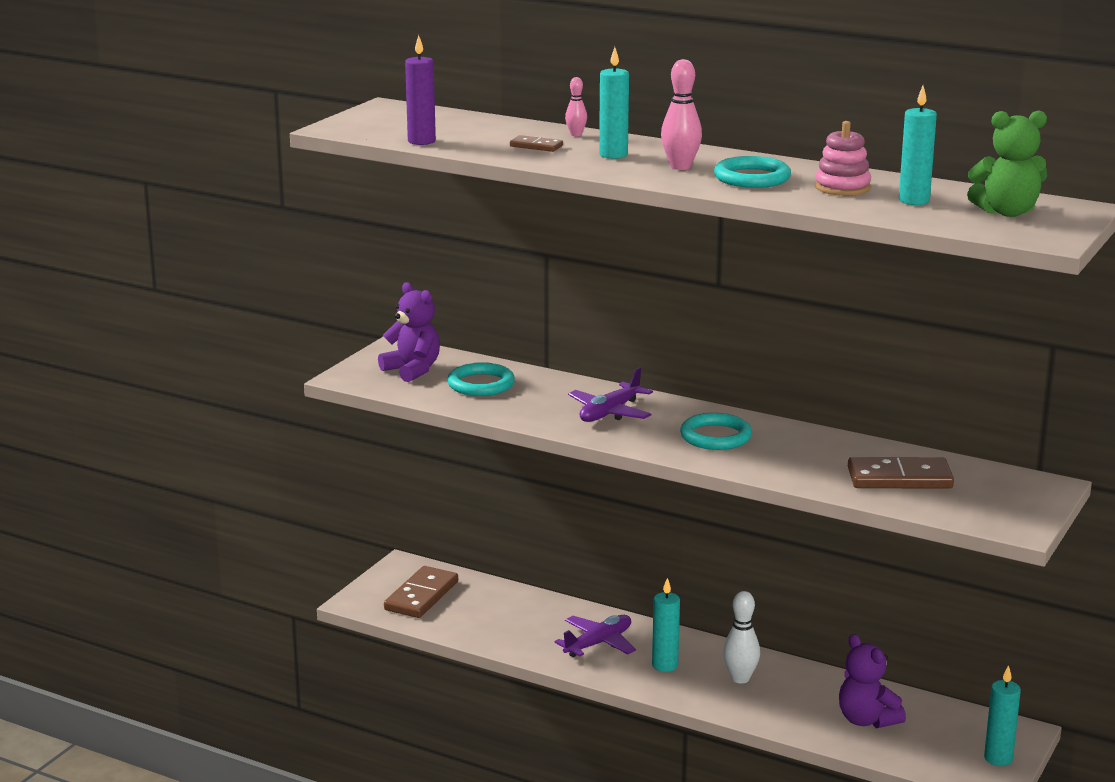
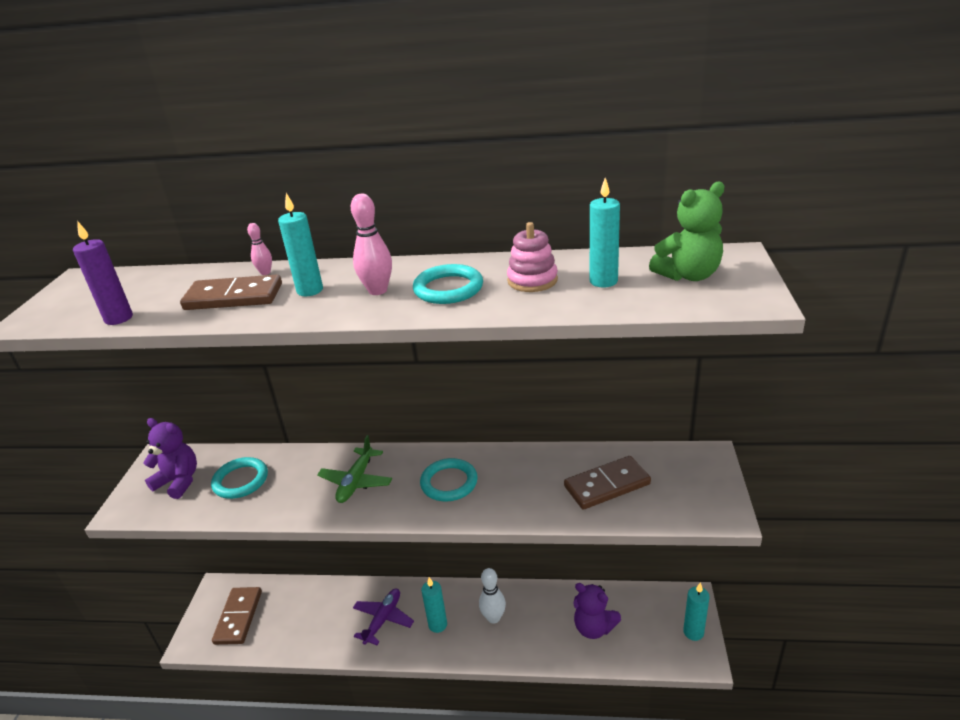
camera: 20 degrees left, 10 degrees up
brown domino [510,135,563,152] -> brown domino [180,275,282,310], size x1.97
purple plane [568,367,653,422] -> green plane [317,435,392,503]

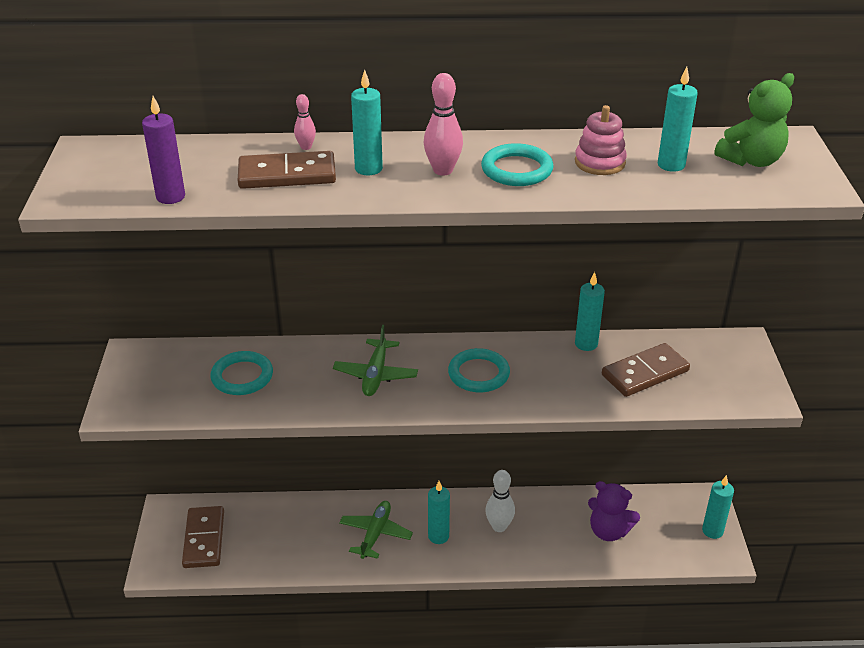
camera: 10 degrees left, 5 degrees up
purple teddy bear [143,418,197,499] -> none
purple plane [353,589,414,645] -> green plane [339,501,413,559]
none -> turquoise candle [575,272,605,351]

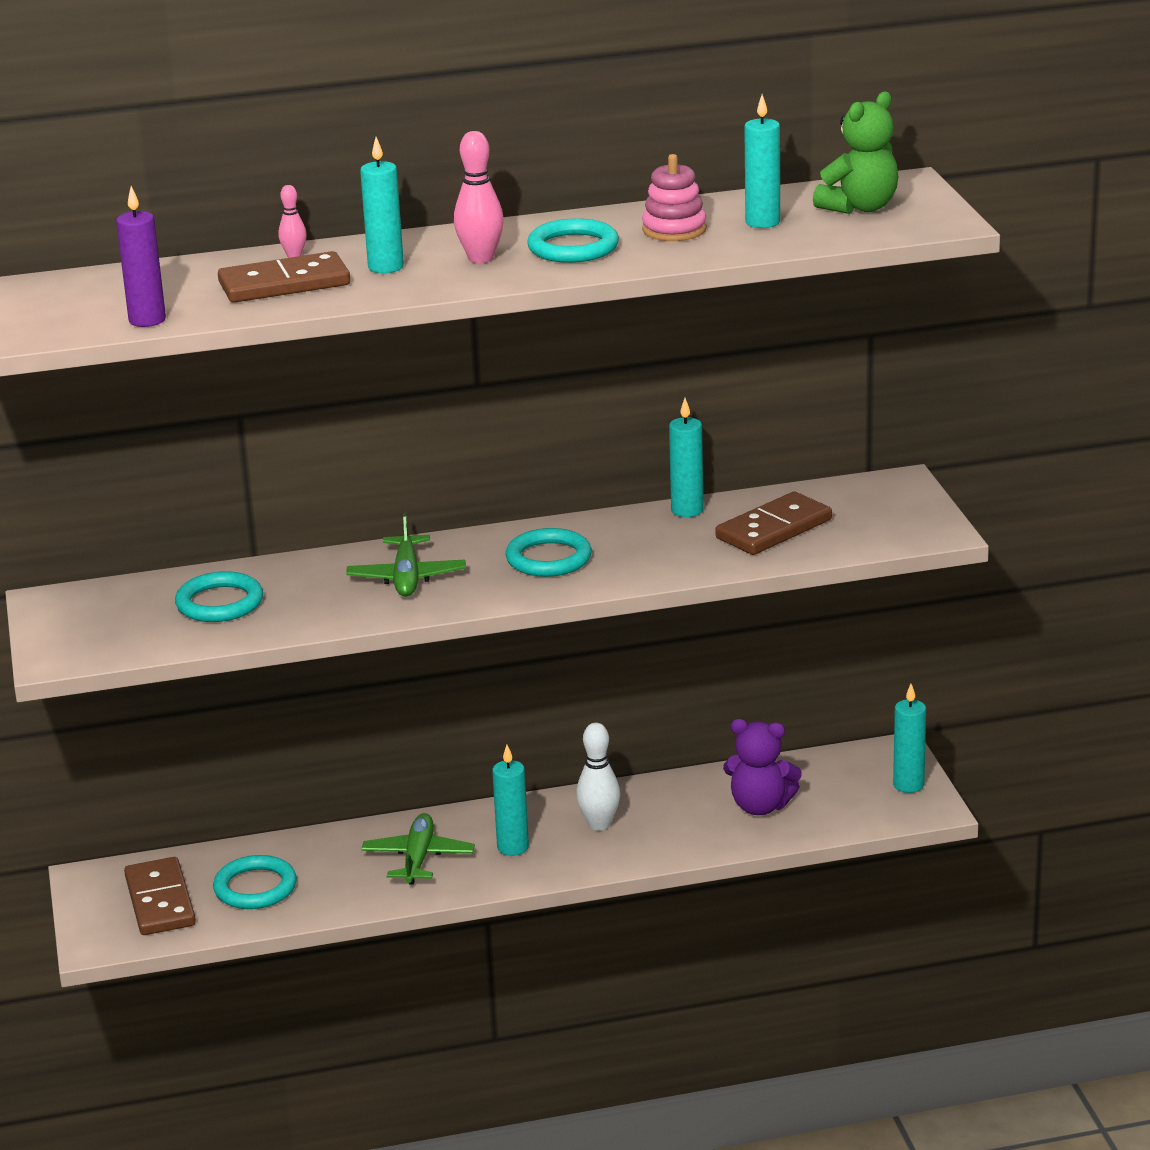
camera: 10 degrees left, 10 degrees down
none -> turquoise ring [213,855,297,909]

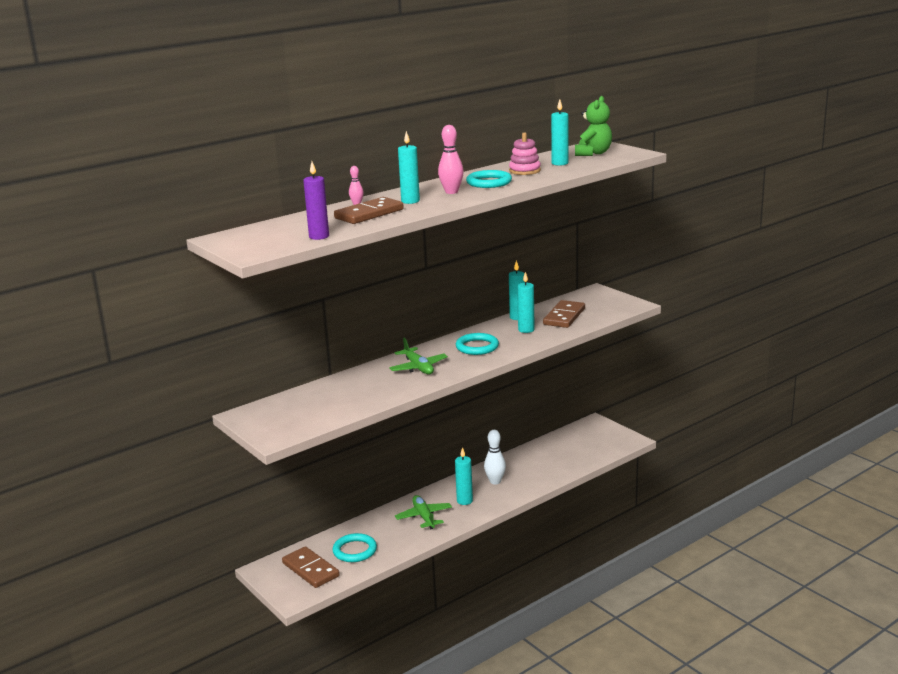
camera: 25 degrees left, 5 degrees down
turquoise ring [175,571,263,622] -> none
purple teddy bear [723,719,802,815] -> none
turquoise candle [893,684,926,793] -> turquoise candle moved to [517,272,535,333]

